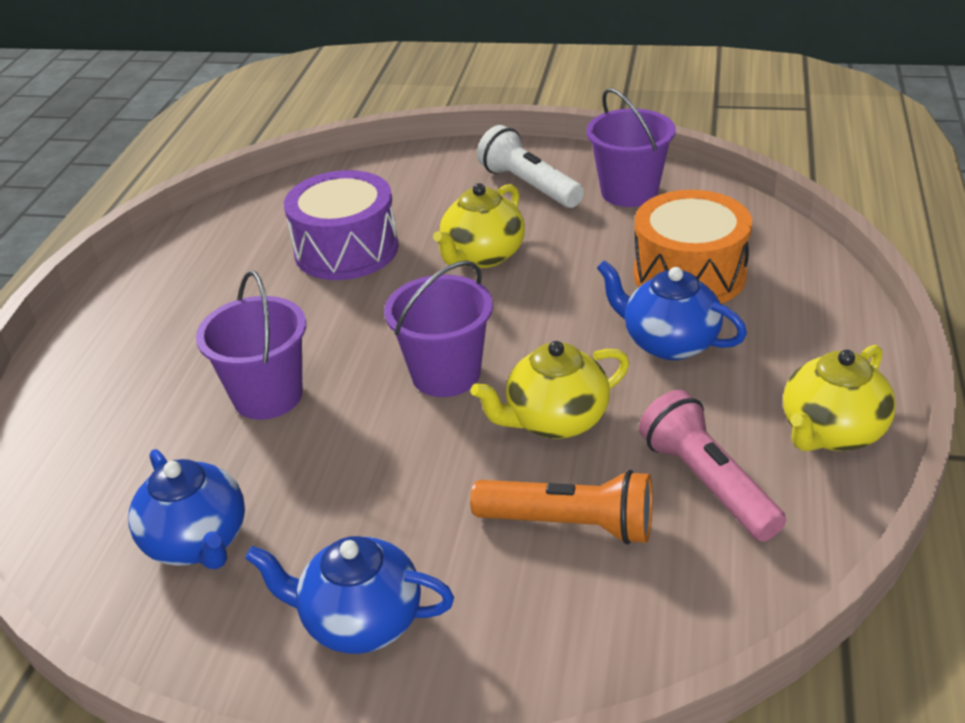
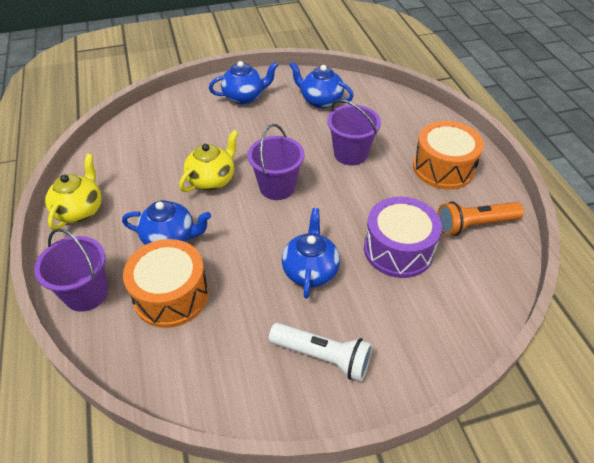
camera: 150 degrees right, 10 degrees up
yellow teapot [433,183,525,268] -> blue teapot [282,208,340,299]
orange flashlight [470,470,653,544] -> orange flashlight moved to [438,201,524,236]
purple bucket [586,88,676,207] -> purple bucket moved to [34,228,108,312]
pink flashlight [639,390,786,541] -> none
none -> orange drum [413,121,484,190]

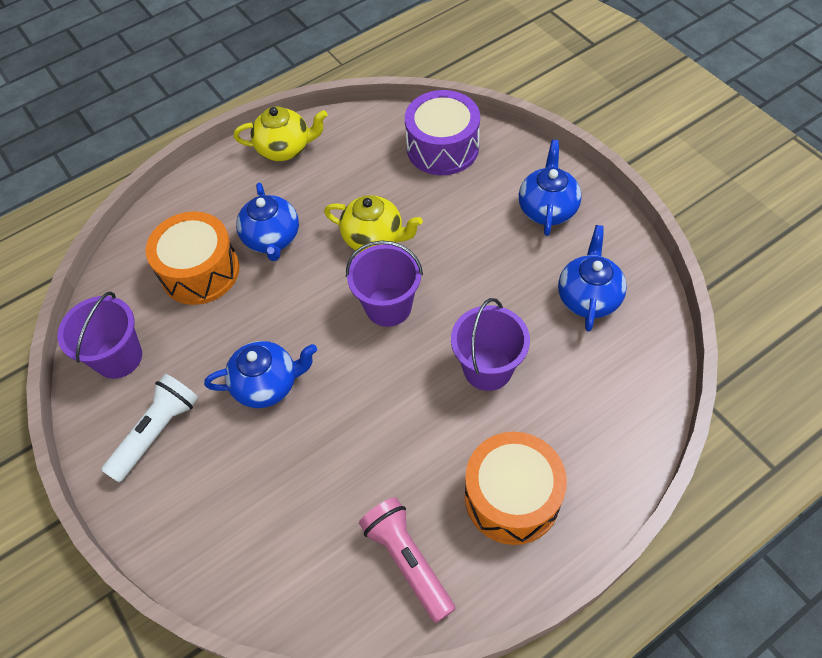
camera: 75 degrees right, 10 degrees up
purple bucket [34,228,108,312] -> purple bucket moved to [58,291,142,379]
blue teapot [209,61,278,104] -> blue teapot turned 135 degrees counterclockwise [519,140,582,236]
white flashlight [269,323,372,382] -> white flashlight turned 150 degrees counterclockwise [101,374,198,482]
purple drum [364,197,442,278] -> purple drum moved to [405,90,480,175]
orange flashlight [438,201,524,236] -> pink flashlight [359,497,455,623]

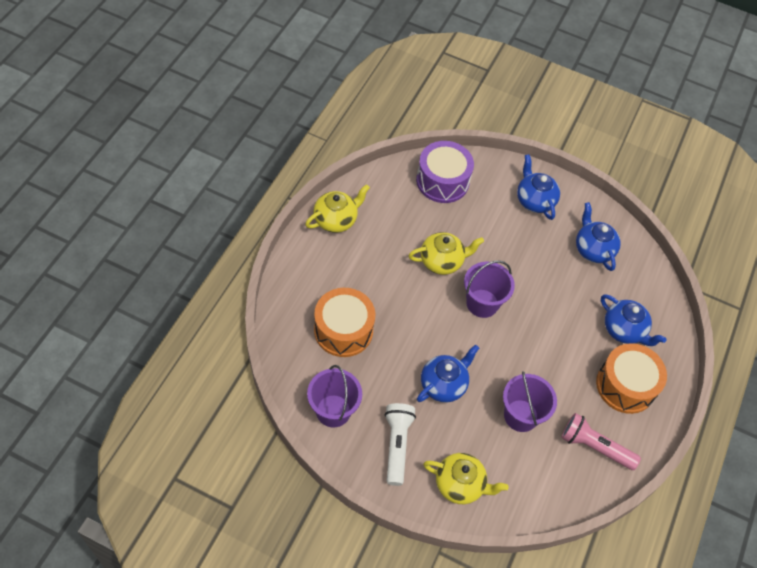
camera: 40 degrees left, 0 degrees up
blue teapot [236,183,299,261] -> blue teapot moved to [601,294,666,346]
purple bucket [451,298,530,391] -> purple bucket moved to [503,371,557,432]
none -> yellow teapot [423,453,509,504]

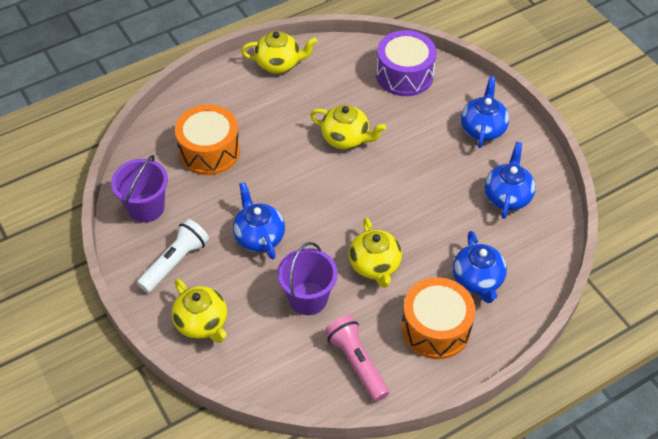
camera: 40 degrees right, 5 degrees down
blue teapot [417,345,479,403] -> blue teapot turned 105 degrees counterclockwise [233,182,285,260]
purple bucket [464,260,515,318] -> none
none -> yellow teapot [349,217,402,288]

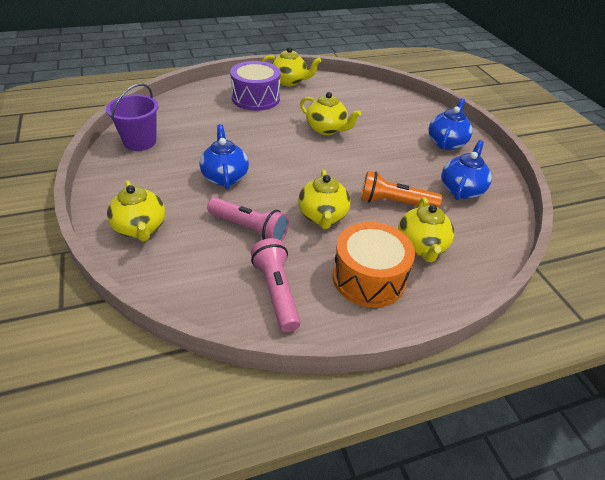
camera: 10 degrees right, 10 degrees down
white flashlight [137,219,209,293] -> none
orange drum [175,105,240,175] -> none
purple bucket [278,242,338,315] -> pink flashlight [207,197,289,241]
purple drum [376,30,437,96] -> purple drum moved to [230,61,280,111]
blue teapot [453,231,507,303] -> yellow teapot [398,197,454,262]
none -> orange flashlight [361,171,442,208]

